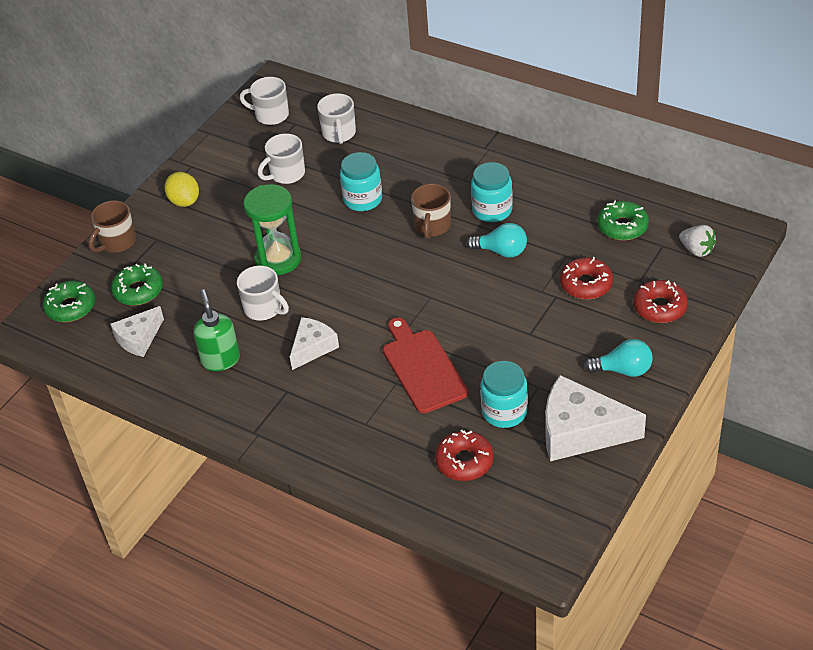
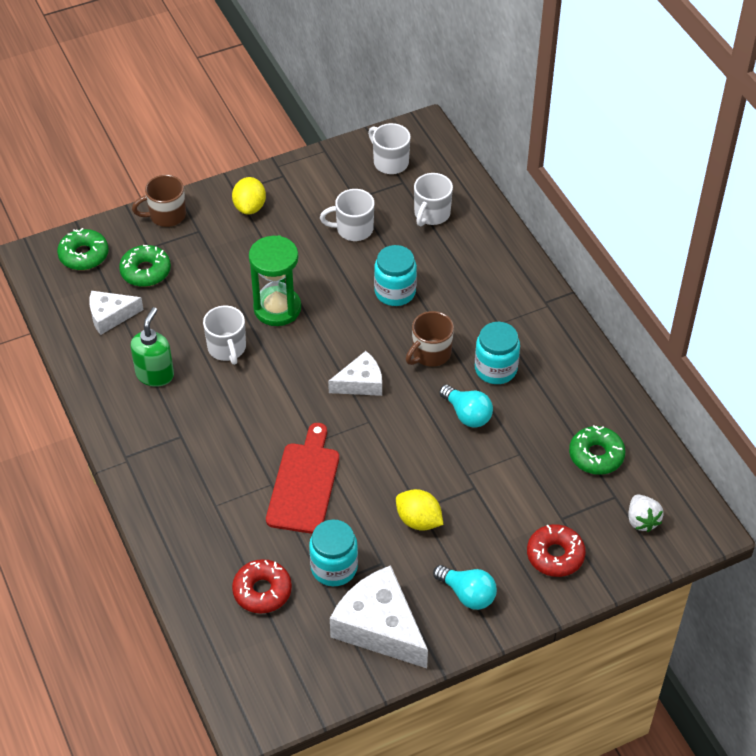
camera: 30 degrees right, 5 degrees up
white cheese [290,317,339,370] -> white cheese moved to [328,351,382,396]
red donut [560,257,613,299] -> none
none -> yellow lemon [396,489,444,531]

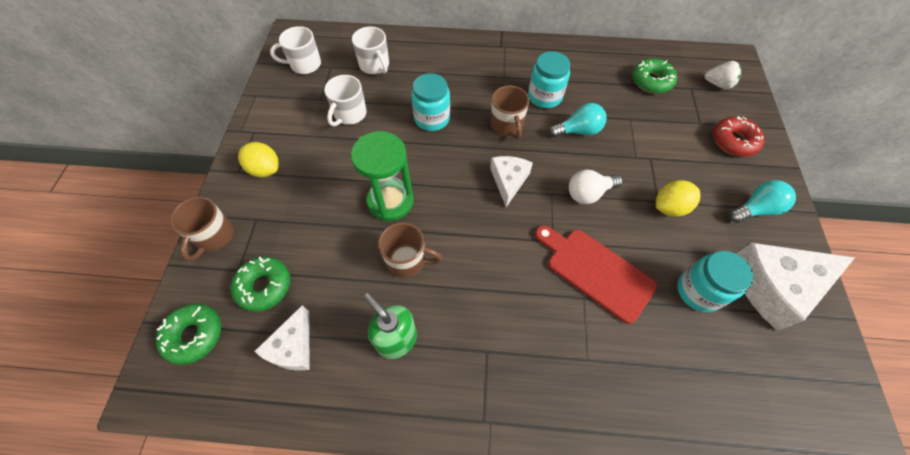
camera: 60 degrees left, 10 degrees up
white mug [203,306,246,365] -> brown mug [378,222,442,278]
red donut [232,559,292,614] -> none
none -> white light bulb [569,169,623,204]

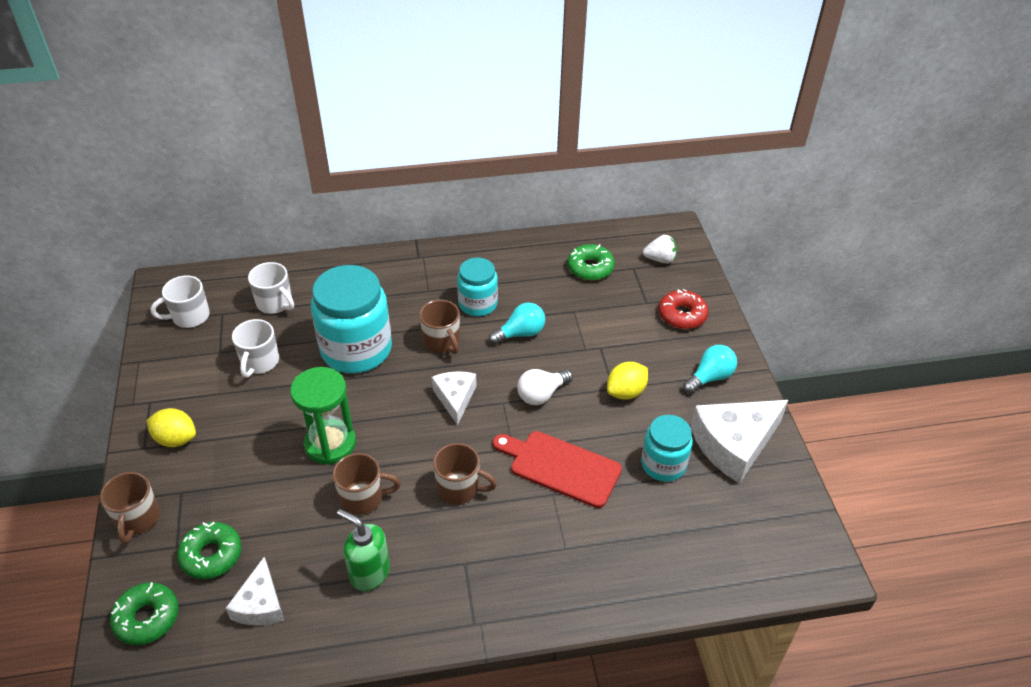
camera: 15 degrees left, 15 degrees down
turquoise jar [411,73,450,131] -> turquoise jar [311,265,392,374], size x1.74
none -> brown mug [433,443,497,504]

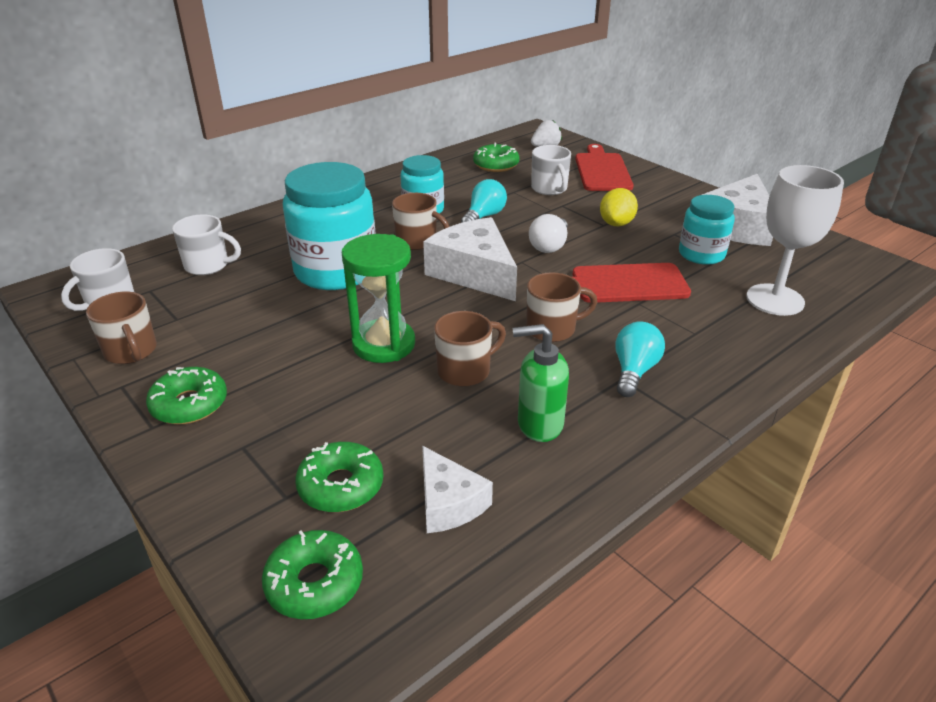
camera: 30 degrees left, 10 degrees down
brown mug [100,472,160,544] -> brown mug moved to [86,292,157,364]
yellow lemon [146,408,196,447] -> green donut [146,367,227,424]
white mug [232,319,279,378] -> white mug moved to [531,145,571,195]
white cheese [431,371,477,425] -> white cheese [423,217,517,301], size x1.71
red donut [659,289,708,329] -> red cutting board [575,144,634,191]
turquoise light bulb [683,345,737,394] -> turquoise light bulb moved to [615,321,665,397]
none -> white goblet [746,165,844,316]

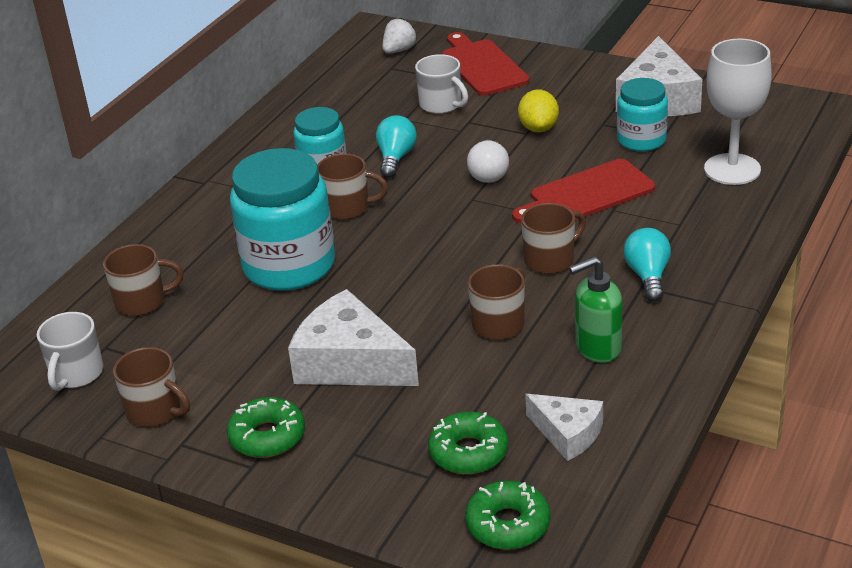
camera: 20 degrees left, 0 degrees up
white mug [172,214,241,275] -> brown mug [103,244,184,316]
green hourglass [342,234,415,363] -> none
white cheese [423,217,517,301] -> white cheese moved to [288,289,419,386]
green donut [473,143,520,172] -> none

